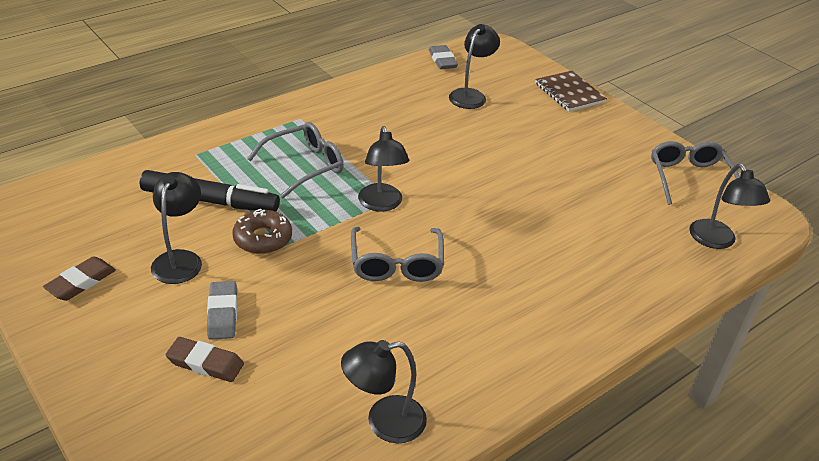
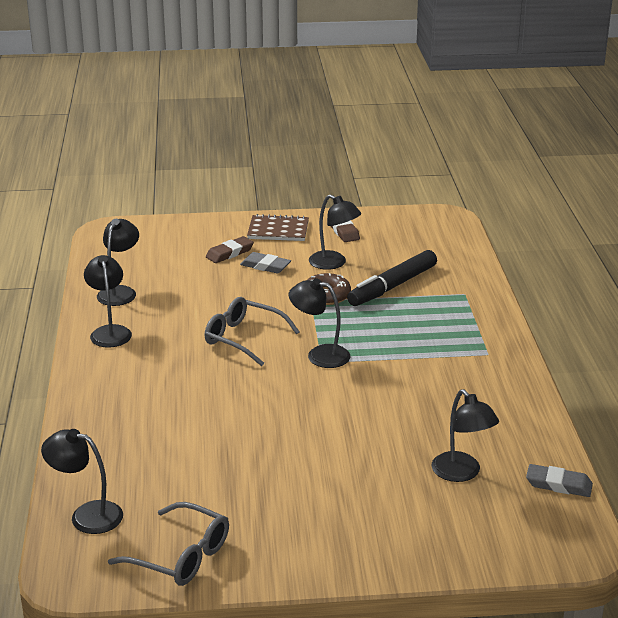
camera: 125 degrees right, 10 degrees down
grey glasses [247,122,344,199] -> none
brown notebook [535,71,607,111] -> brown notebook moved to [247,214,309,241]
none -> black lamp [84,255,132,348]

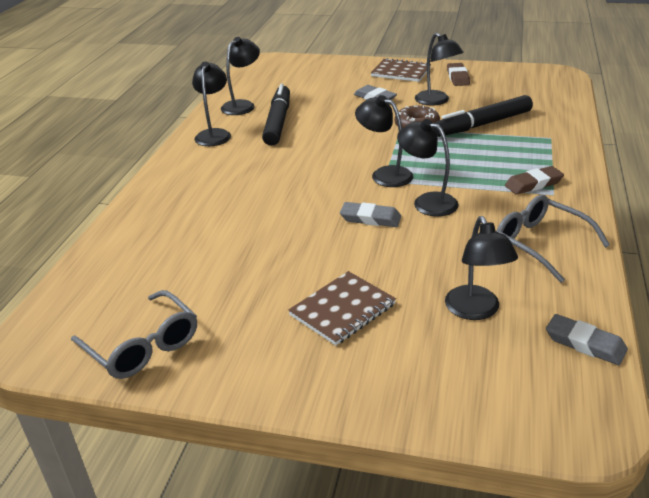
camera: 20 degrees right, 5 degrees up
black lamp [41,429,123,534] -> black lamp moved to [397,119,459,217]
grey glasses [204,297,300,366] -> grey glasses moved to [496,195,610,283]
brown eraser [206,236,254,263] -> brown eraser moved to [505,166,564,195]
none -> black marker [262,84,290,146]
none -> brown notebook [288,271,396,345]
none -> grey eraser [340,202,401,227]

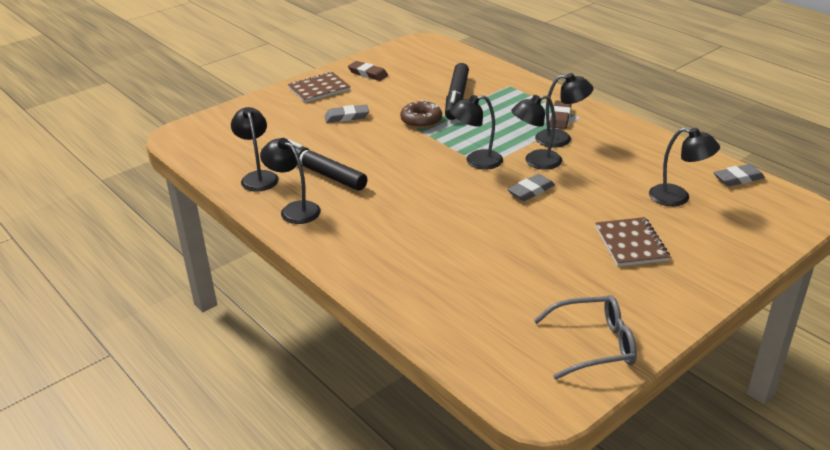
camera: 55 degrees left, 0 degrees up
black lamp [415,33,464,106] -> black lamp moved to [535,73,593,148]
grey glasses [496,195,610,283] -> none

